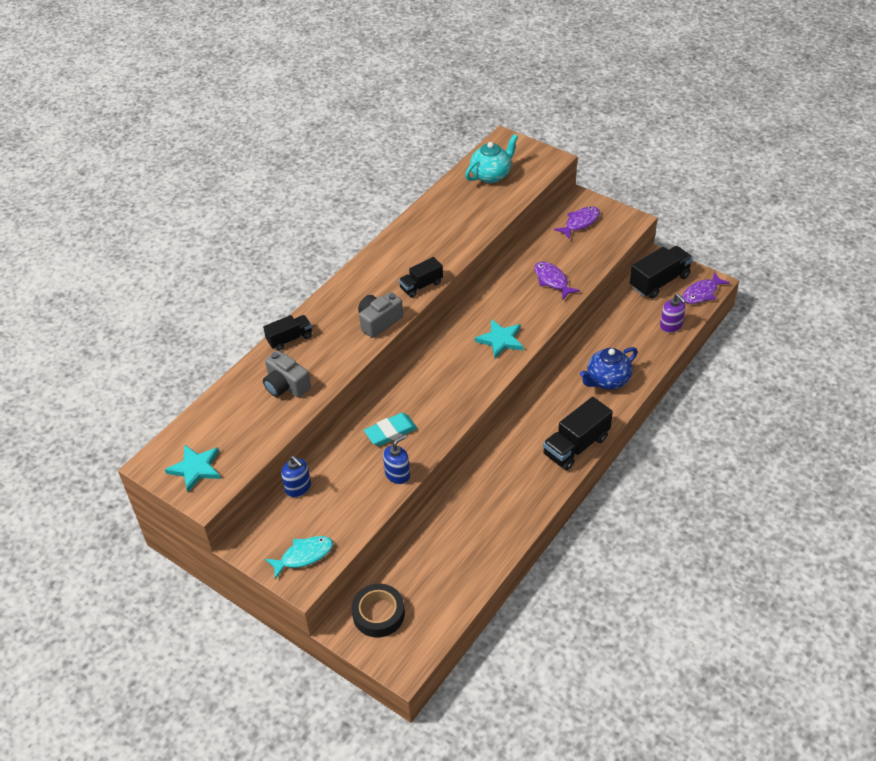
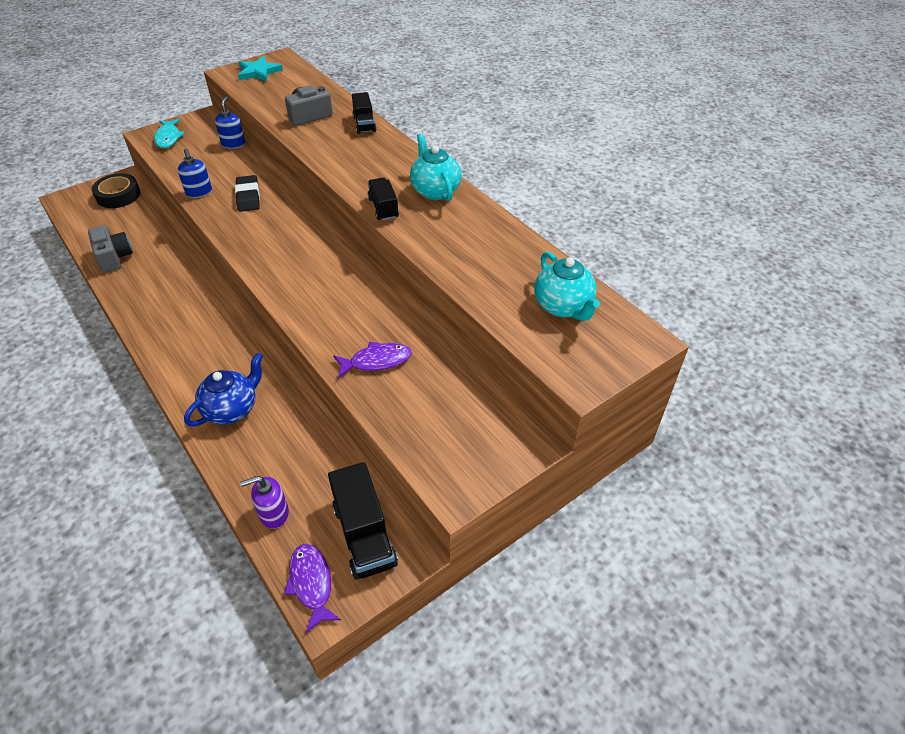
camera: 105 degrees right, 0 degrees up
blue soap dispenser [281,456,311,497] -> blue soap dispenser turned 120 degrees clockwise [215,97,245,149]
grey camera [358,292,403,338] -> grey camera moved to [88,225,133,273]
turquoise eraser [364,413,417,446] -> black eraser [235,175,260,212]
turquoise star [475,319,524,358] -> none
black truck [543,397,613,471] -> none
purple fish [554,206,600,239] -> none
blue teapot [580,347,638,390] -> blue teapot turned 60 degrees clockwise [184,353,263,426]
none -> turquoise teapot [410,133,461,201]

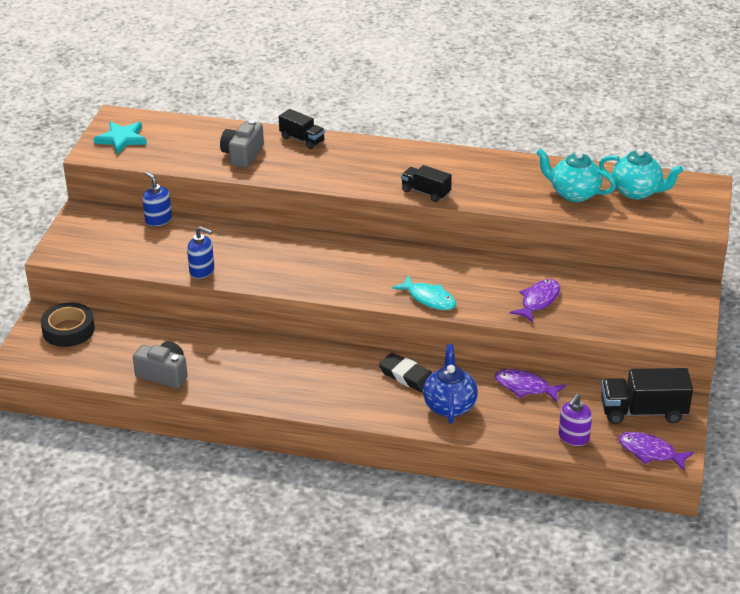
camera: 40 degrees left, 10 degrees down
turquoise fish [154,119,185,148] -> turquoise fish moved to [392,275,456,310]
black eraser [235,175,260,212] -> black eraser moved to [379,353,432,393]
black truck [328,462,398,580] -> black truck turned 150 degrees clockwise [601,368,693,424]
turquoise teapot [410,133,461,201] -> turquoise teapot moved to [536,149,616,202]
none -> purple fish [495,369,566,402]

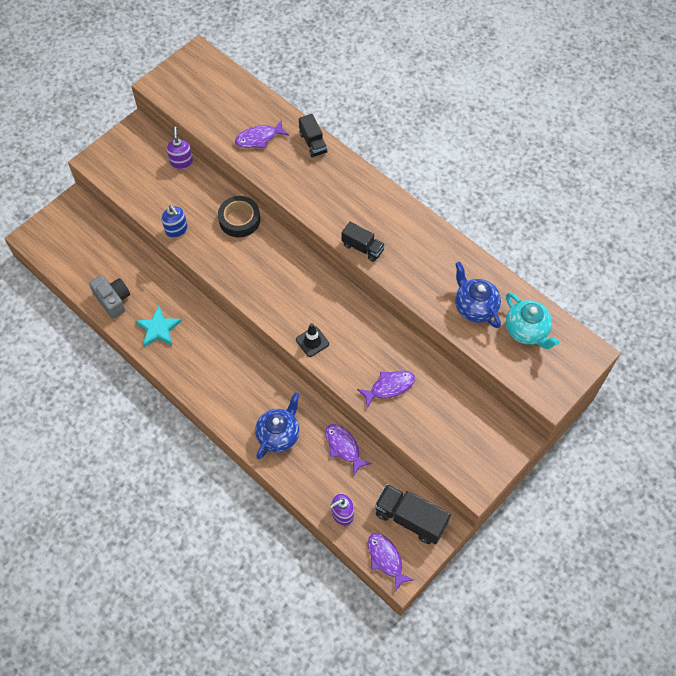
camera: 30 degrees right, 25 degrees up
black tape [41,302,95,347] -> black tape moved to [218,196,260,237]
turquoise star [93,121,147,154] -> turquoise star moved to [135,305,182,347]
blue soap dispenser [142,171,172,226] -> purple soap dispenser [167,127,193,169]
grey camera [220,120,264,168] -> purple fish [235,120,289,148]
black eraser [379,353,432,393] -> none
turquoise fish [392,275,456,310] -> black traffic cone [296,323,329,357]
black truck [401,165,452,202] -> black truck turned 150 degrees clockwise [342,222,385,262]
turquoise teapot [536,149,616,202] -> blue teapot [455,262,501,328]

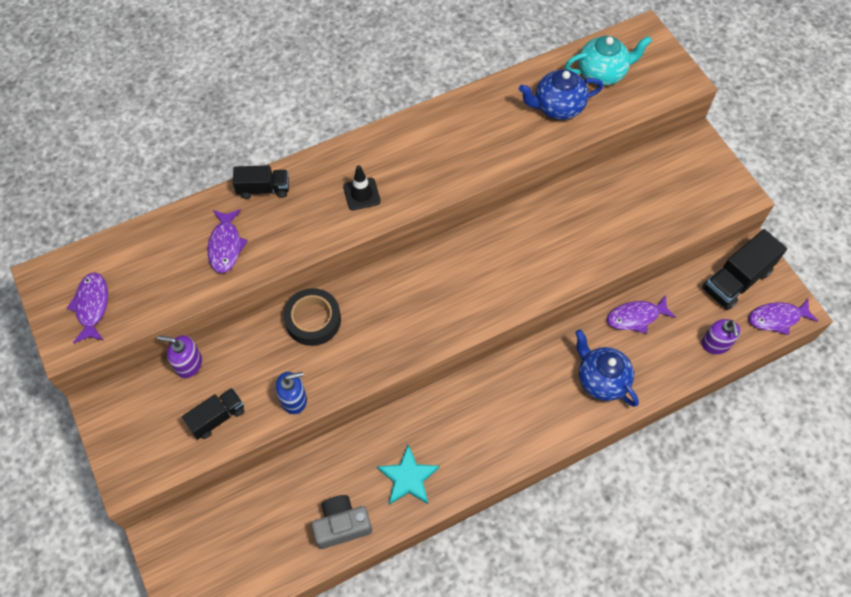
camera: 70 degrees left, 0 degrees up
black traffic cone [296,323,329,357] -> black traffic cone moved to [343,165,381,210]
black truck [342,222,385,262] -> black truck moved to [182,388,244,439]
purple fish [357,370,415,408] -> purple fish moved to [67,272,108,343]

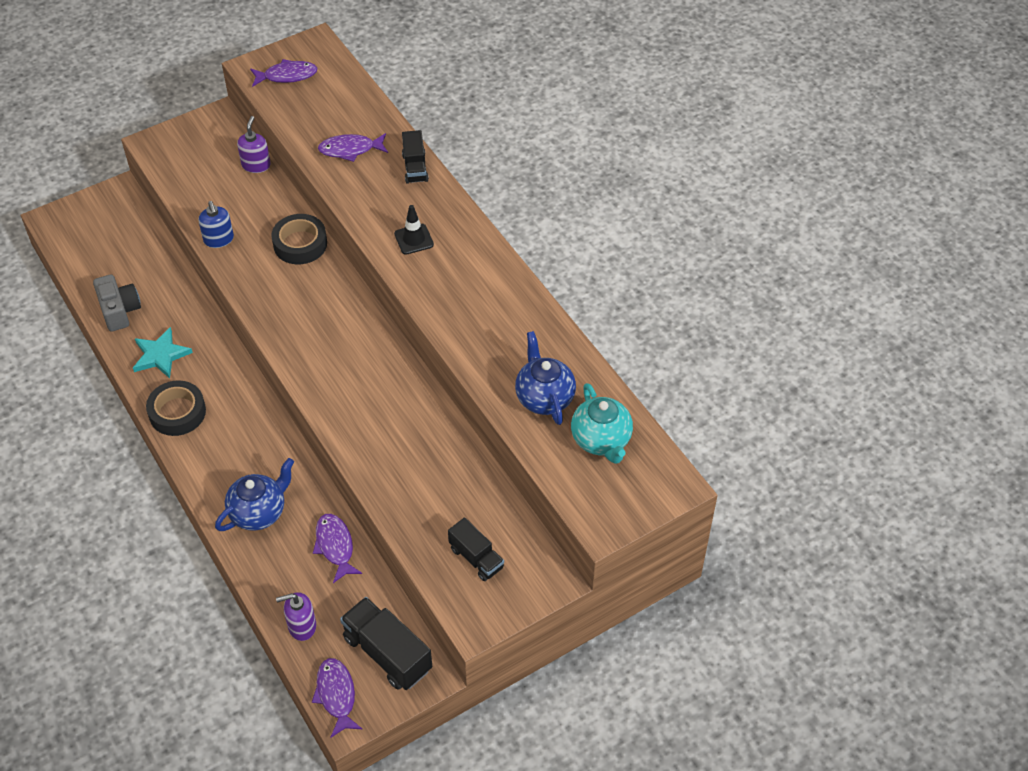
camera: 85 degrees right, 10 degrees down
black truck [182,388,244,439] -> black truck moved to [448,518,504,581]
none -> black tape [146,380,206,436]

